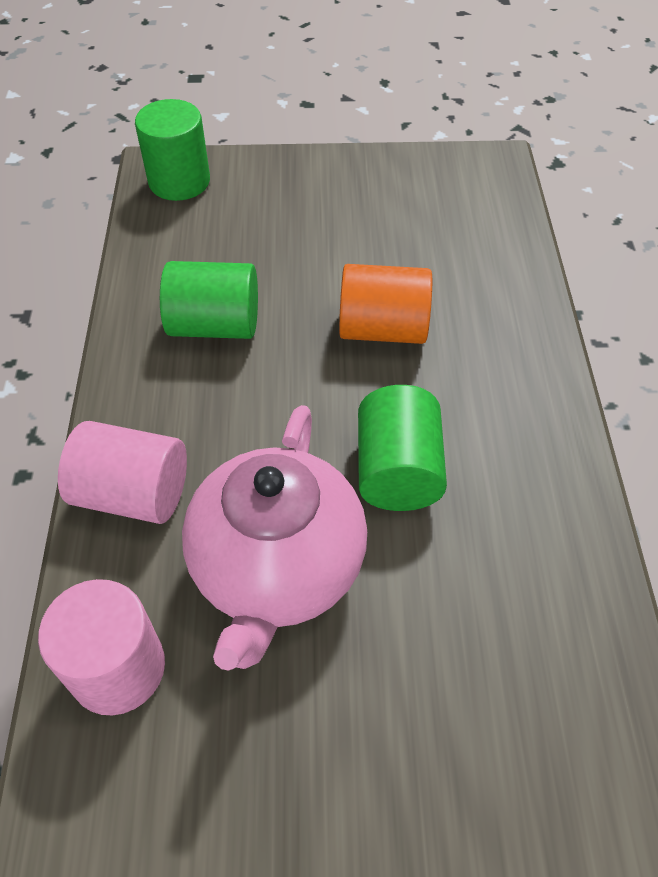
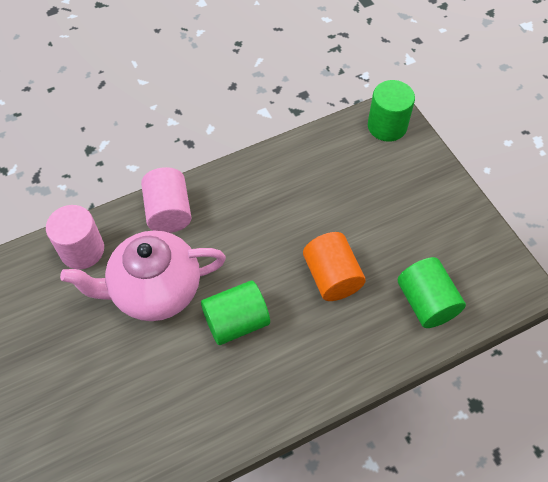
camera: 65 degrees right, 5 degrees up
green cylinder [160,261,258,339] -> green cylinder moved to [398,257,466,328]

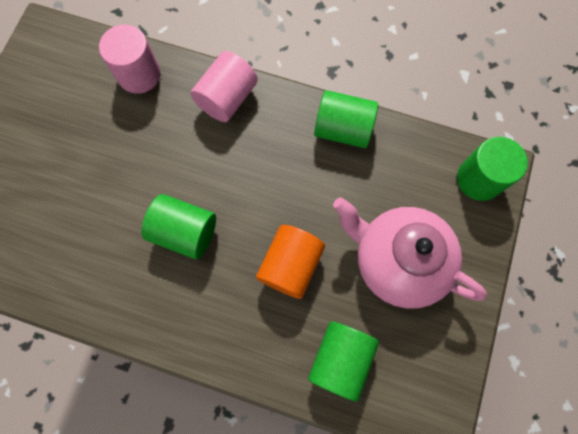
camera: 45 degrees right, 15 degrees up
pink teapot [60,231,226,321] -> pink teapot moved to [333,197,487,309]
none -> green cylinder [314,90,378,148]

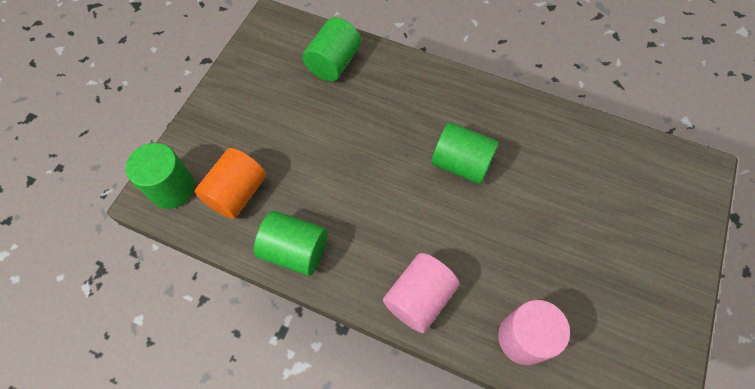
camera: 175 degrees left, 10 degrees down
orange cylinder [256,225,325,299] -> orange cylinder moved to [194,148,266,219]
pink teapot [333,197,487,309] -> none

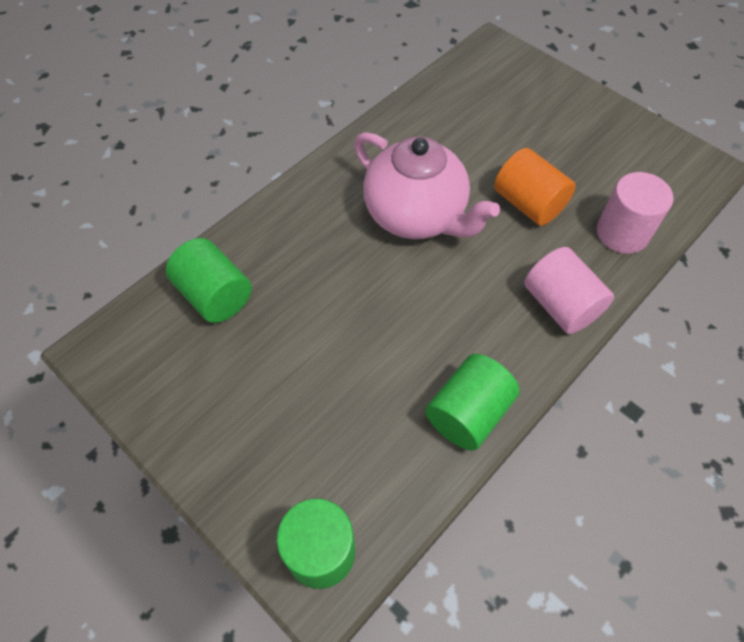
camera: 70 degrees left, 5 degrees down
orange cylinder [194,148,266,219] -> orange cylinder moved to [494,148,576,226]
green cylinder [431,122,499,184] -> pink teapot [354,132,500,239]

